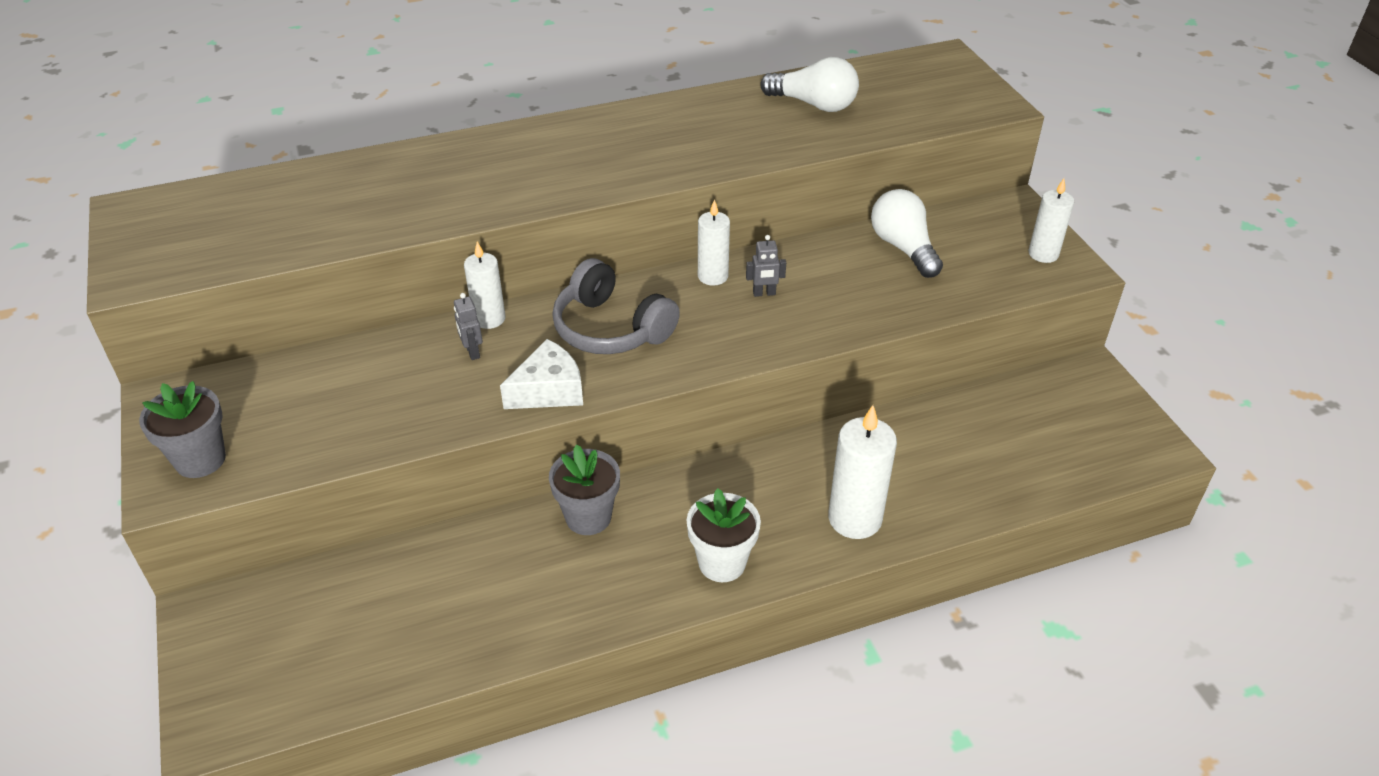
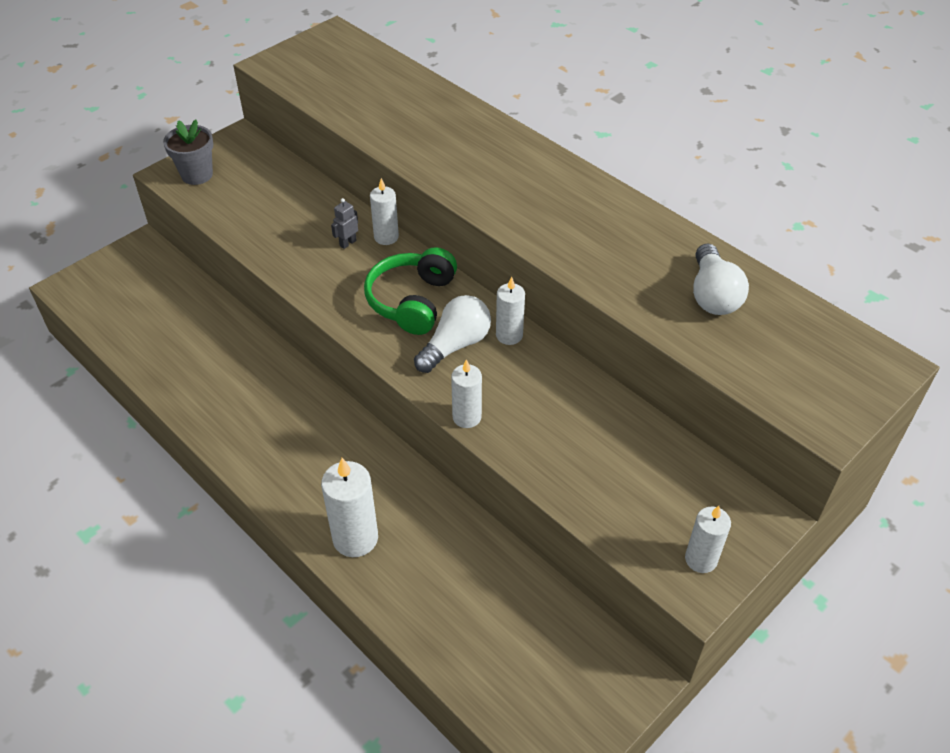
camera: 65 degrees right, 5 degrees up
white cheese [500,339,583,409] -> none
grey flower pot [549,444,620,535] -> none
grey headphones [552,258,680,354] -> green headphones [364,247,457,335]
white flower pot [687,488,761,582] -> none
grey robot [746,235,786,297] -> none
white light bulb [871,189,943,278] -> white light bulb moved to [414,295,491,373]
none -> white candle [451,359,482,428]

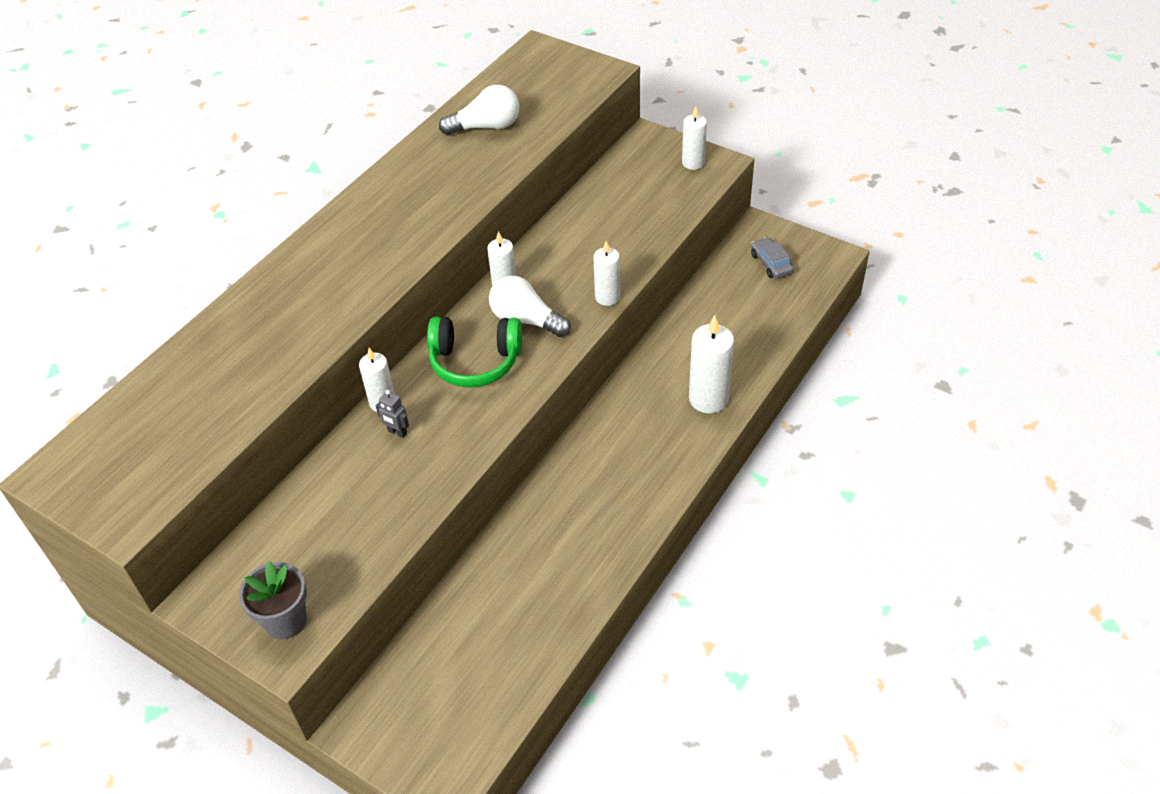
camera: 100 degrees left, 0 degrees up
none -> grey car [751,237,794,279]

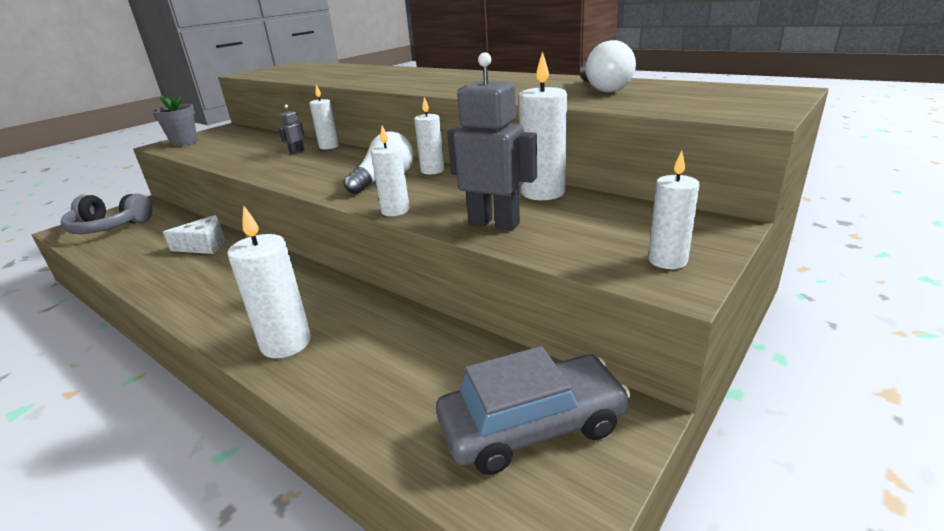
camera: 95 degrees right, 20 degrees down
green headphones [427,317,522,388] -> none
grey car [751,237,794,279] -> grey car [436,346,631,475], size x1.91
none -> grey headphones [61,194,152,234]
none -> white cheese [163,215,225,254]
none -> grey robot [447,52,537,230]
none -> white candle [518,51,567,200]

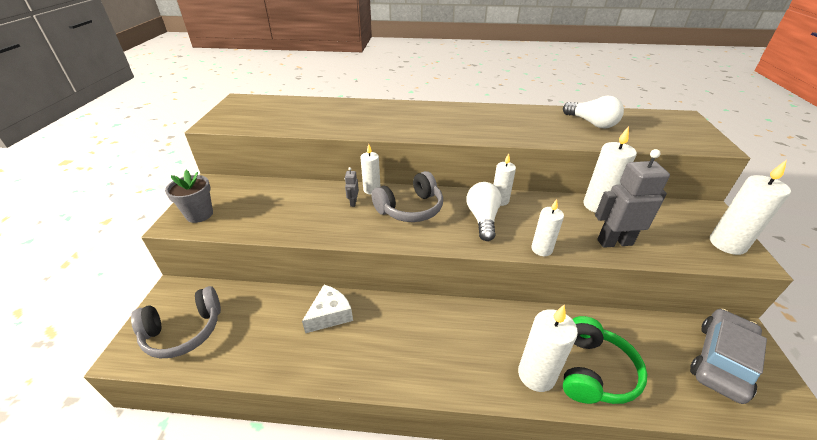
camera: 35 degrees left, 10 degrees up
white candle [648,151,700,269] -> white candle [710,160,791,255], size x1.57
none -> grey headphones [371,171,443,222]
none -> green headphones [563,316,647,404]

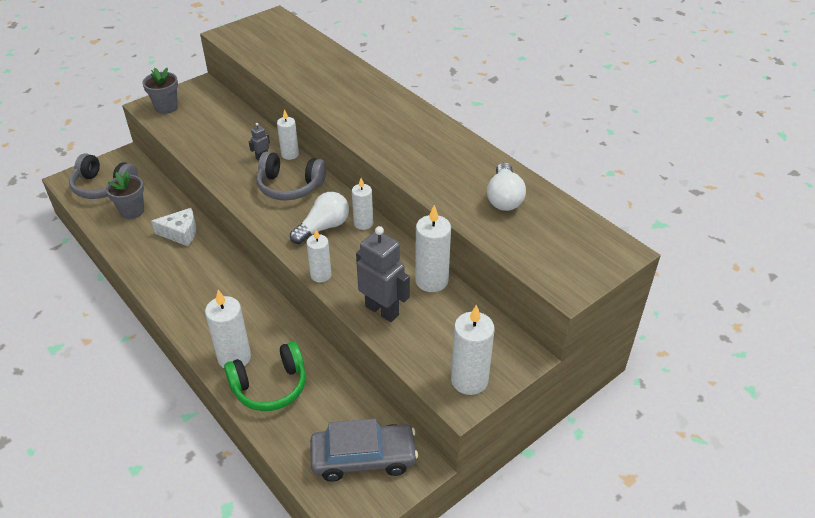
camera: 45 degrees right, 5 degrees up
none -> grey flower pot [106,170,144,219]

